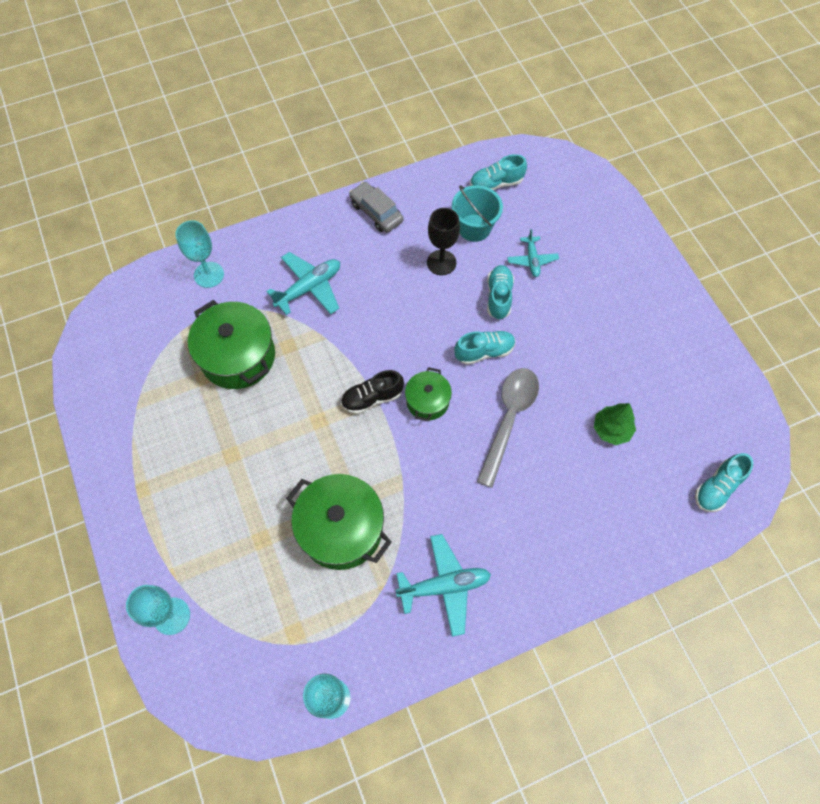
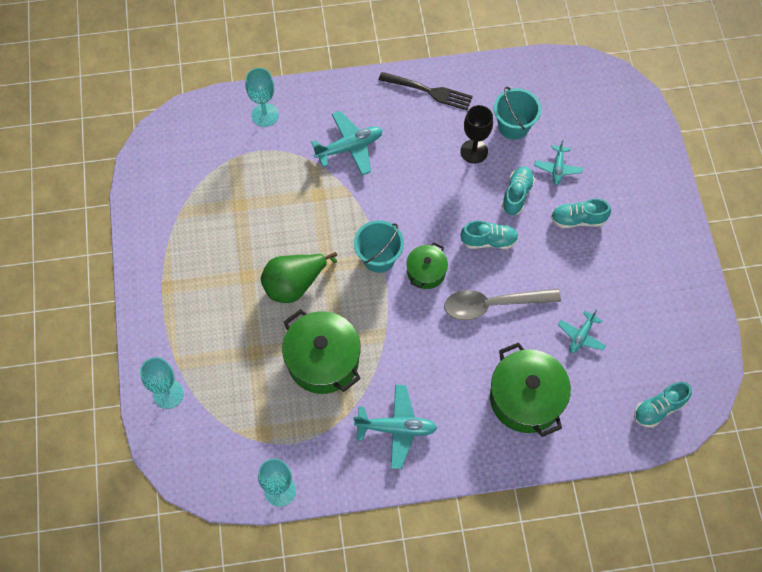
camera: 15 degrees right, 0 degrees up
green pot [188,300,275,389] -> green pot moved to [490,342,571,437]
black shoe [341,370,404,414] -> turquoise bucket [354,220,404,273]
grey car [349,182,404,232] -> black fork [379,72,473,110]
turquoise shoe [470,154,527,190] -> turquoise shoe moved to [551,199,611,228]
grey spoon [477,368,539,488] -> grey spoon turned 135 degrees counterclockwise [444,289,561,320]
green tree [594,403,636,445] -> turquoise plane [558,310,606,353]
none -> green pear [261,252,337,303]

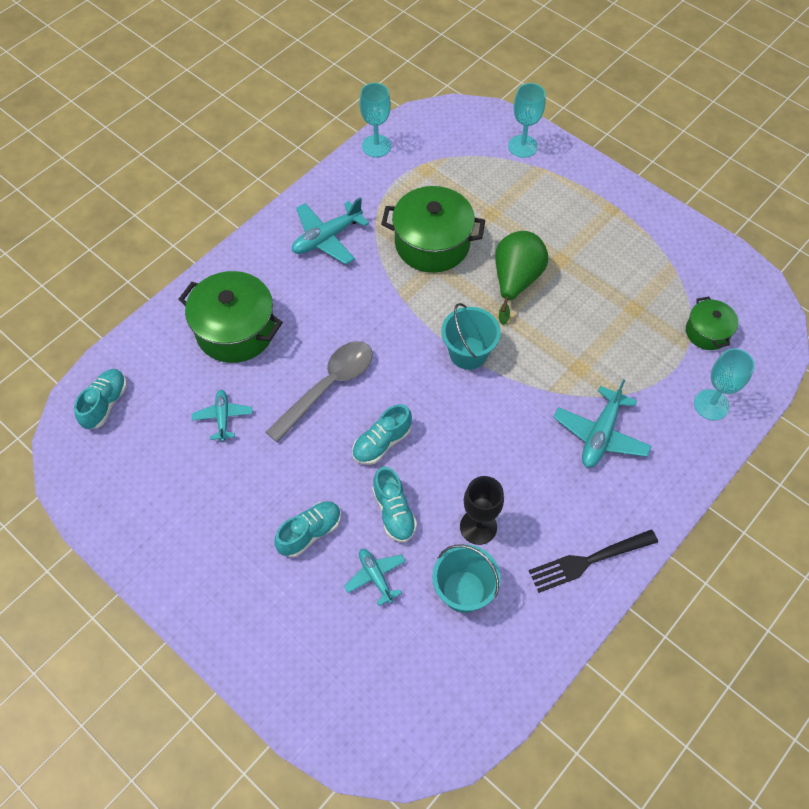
camera: 140 degrees right, 5 degrees down
green pot [406,242,448,289] -> green pot moved to [686,297,738,350]

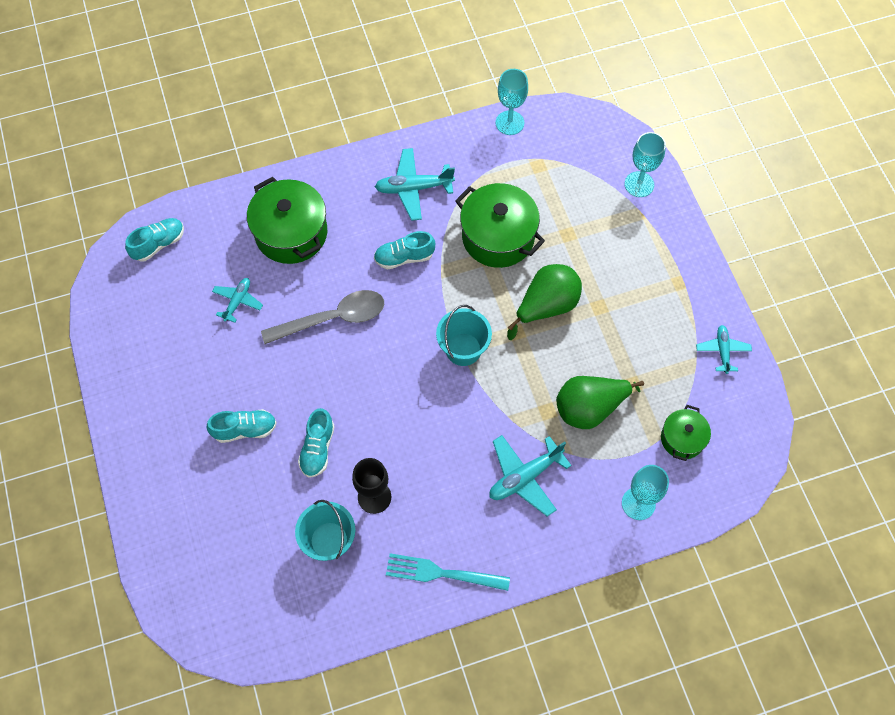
camera: 30 degrees right, 5 degrees up
turquoise plane [344,549,406,606] -> turquoise plane moved to [696,325,752,374]
turquoise shoe [352,404,412,465] -> turquoise shoe moved to [374,231,435,269]
black fork [529,529,658,593] -> turquoise fork [386,553,510,591]
none -> green pear [556,376,644,429]

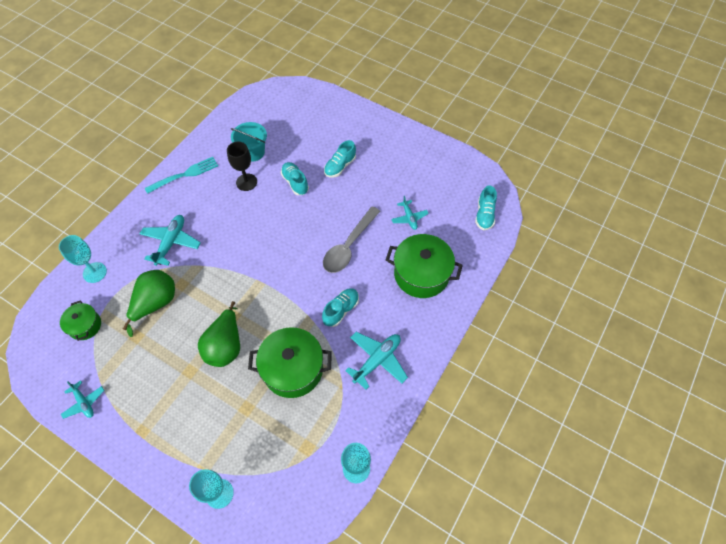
camera: 140 degrees right, 5 degrees down
turquoise bucket [436,305,492,366] -> none

